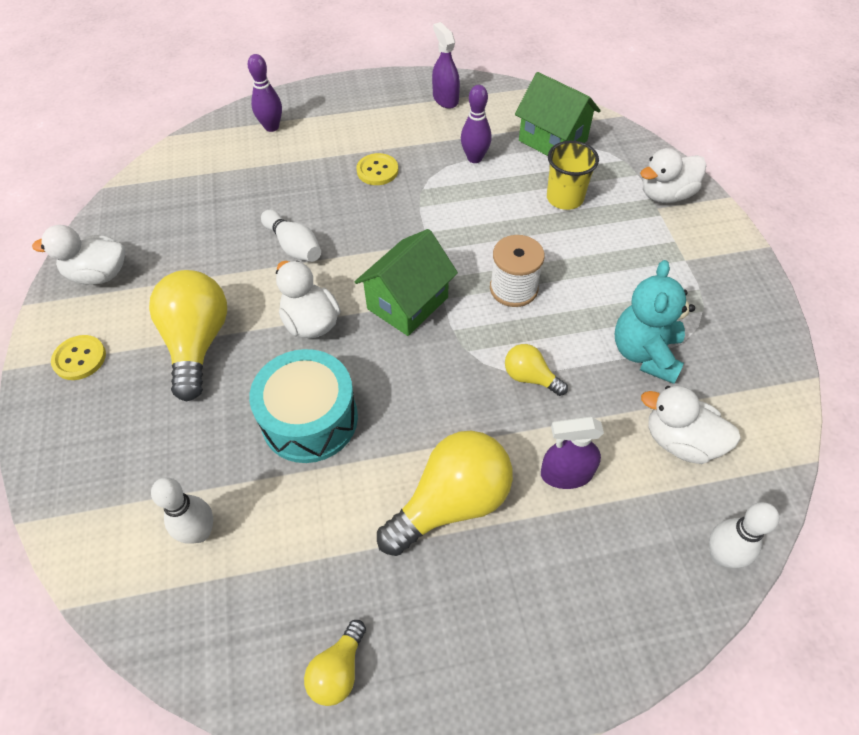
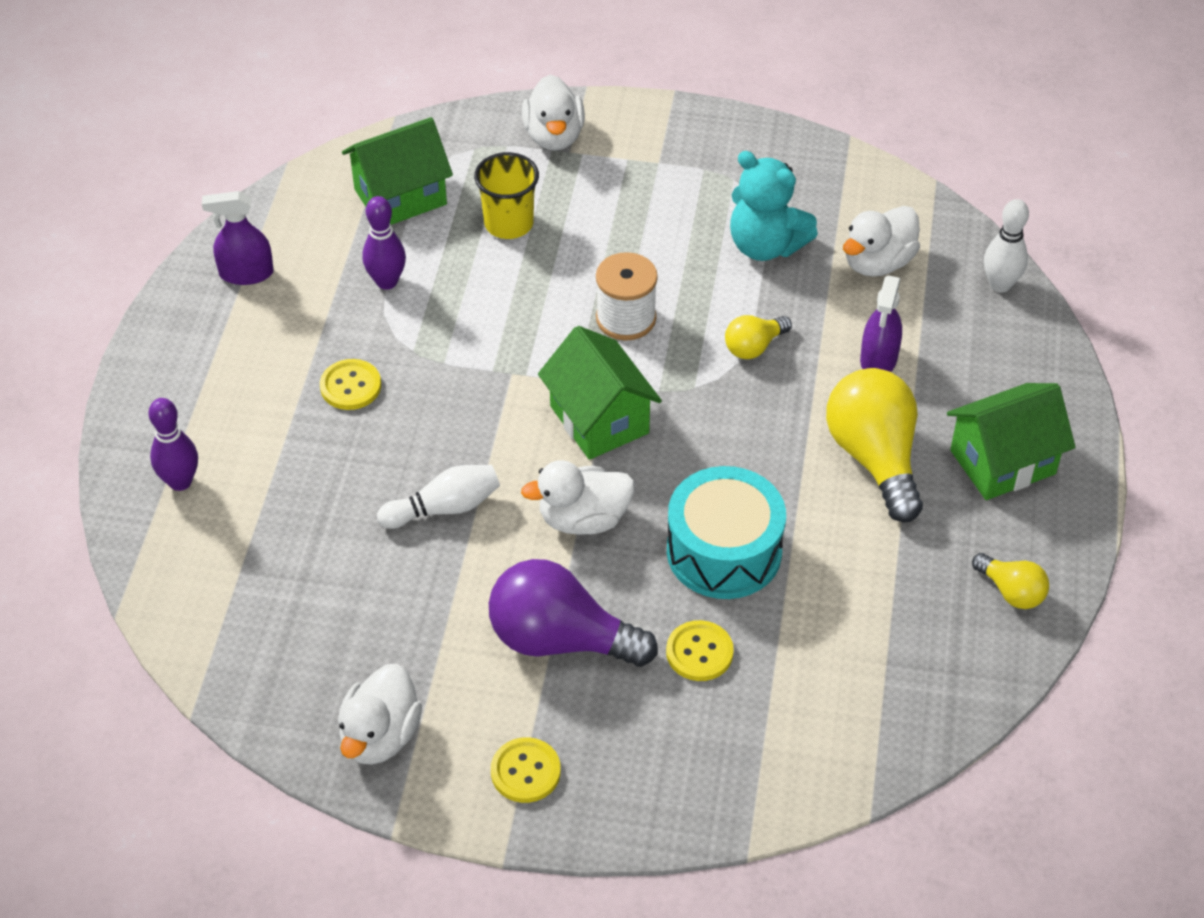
camera: 70 degrees left, 5 degrees down
yellow light bulb [149,270,227,402] -> purple light bulb [489,559,658,667]
white bowling pin [151,477,213,544] -> none
none -> yellow button [666,620,734,681]
none -> green house [947,383,1075,500]

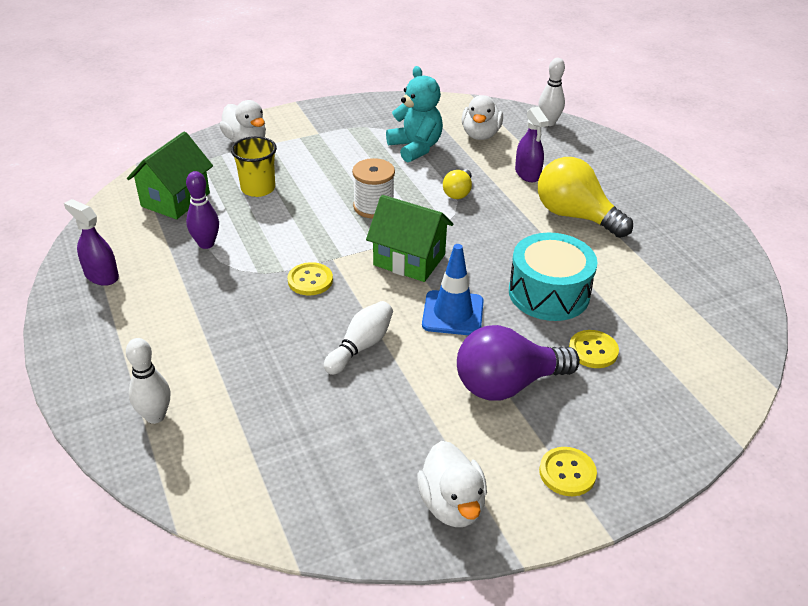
camera: 35 degrees left, 10 degrees down
purple bowling pin [148,398,198,491] -> white bowling pin [126,338,170,424]
purple spray bottle [202,191,274,285] -> purple spray bottle turned 75 degrees clockwise [64,199,119,286]
yellow button [320,359,381,410] -> yellow button moved to [287,262,333,295]
white duck [521,460,635,535] -> blue traffic cone [422,244,484,335]
turquoise teddy bear [730,151,818,261] -> turquoise teddy bear turned 120 degrees counterclockwise [386,66,443,162]
green house [947,383,1075,500] -> none
yellow light bulb [972,553,1049,609] -> none

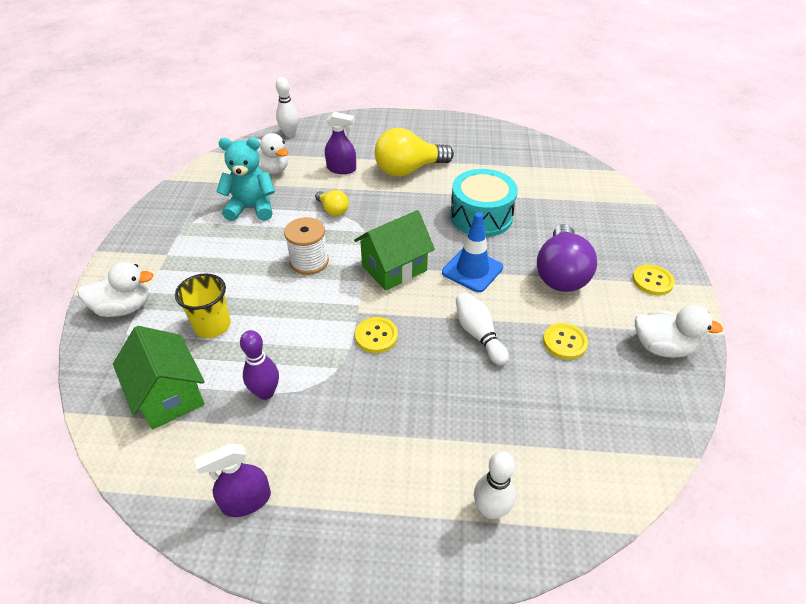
camera: 60 degrees left, 5 degrees up
yellow button [569,330,619,368] -> yellow button moved to [543,323,588,360]

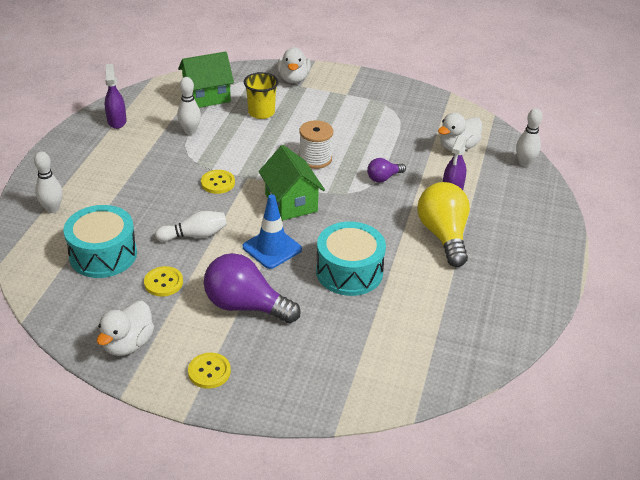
camera: 100 degrees right, 5 degrees down
turquoise teddy bear [216,138,275,221] -> none
purple bowling pin [240,330,279,400] -> white bowling pin [177,77,201,135]
yellow light bulb [315,190,349,216] -> purple light bulb [367,158,406,182]
none -> turquoise drum [64,205,137,278]

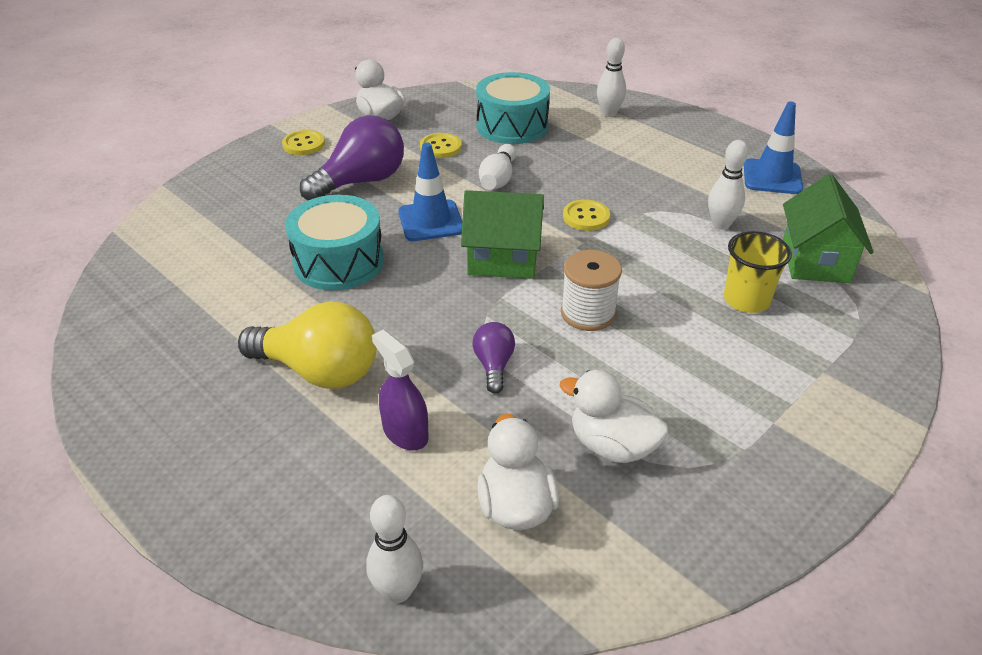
camera: 120 degrees right, 0 degrees up
purple spray bottle [105,64,126,129] -> blue traffic cone [744,101,803,194]
white duck [277,47,311,83] -> white duck moved to [559,370,669,463]

